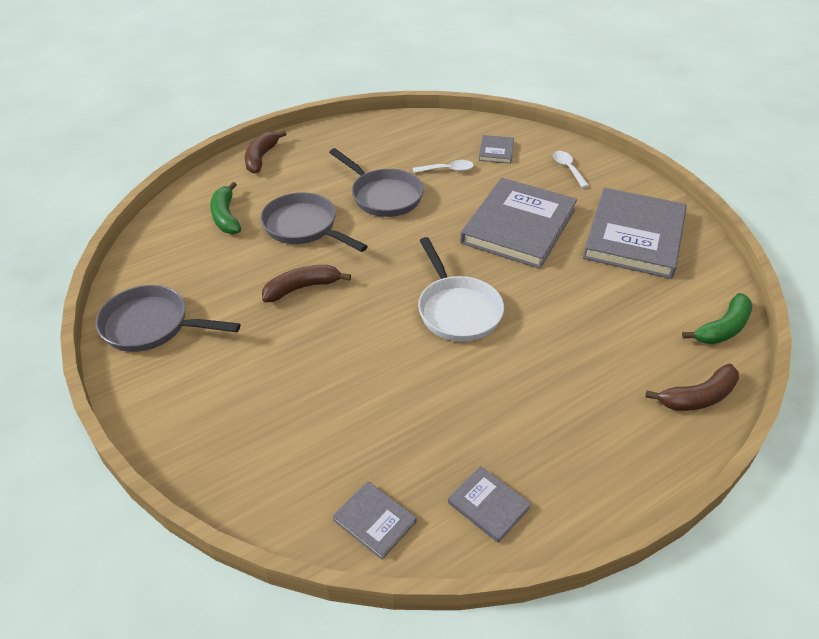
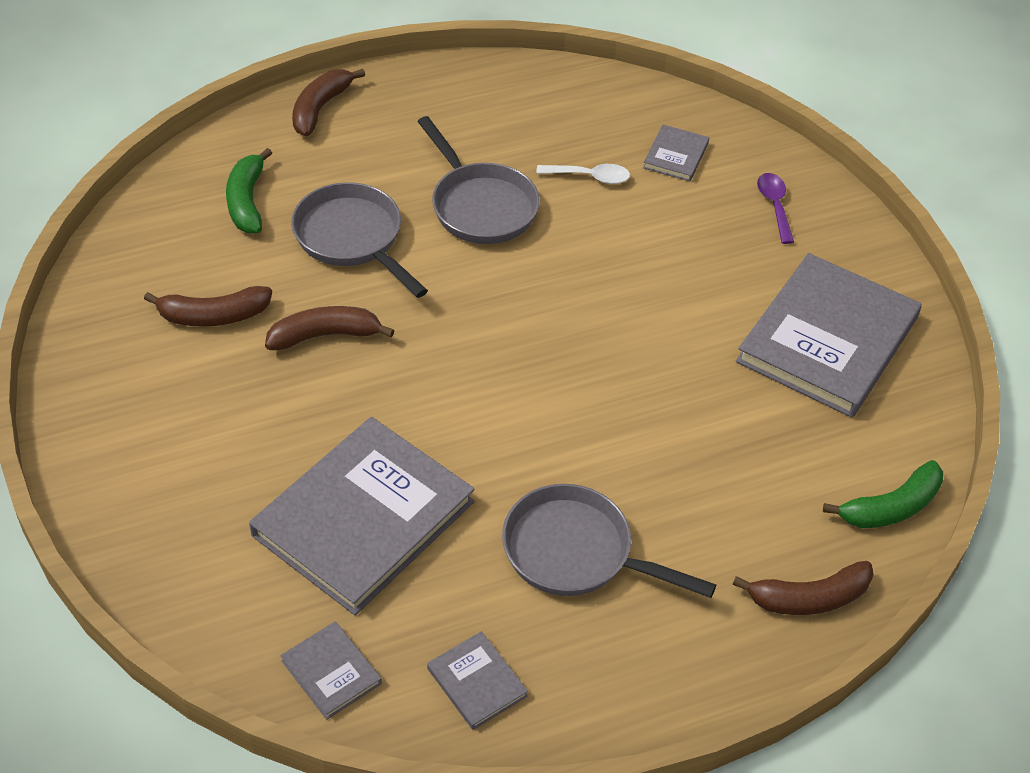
camera: 10 degrees right, 5 degrees up
grey pan [95,285,241,352] -> grey pan moved to [502,484,716,598]
white pan [418,237,504,342] -> none
grey book [460,178,577,269] -> grey book moved to [249,417,475,615]
white spoon [553,151,589,188] -> purple spoon [757,173,794,244]
none -> brown banana [144,286,272,327]

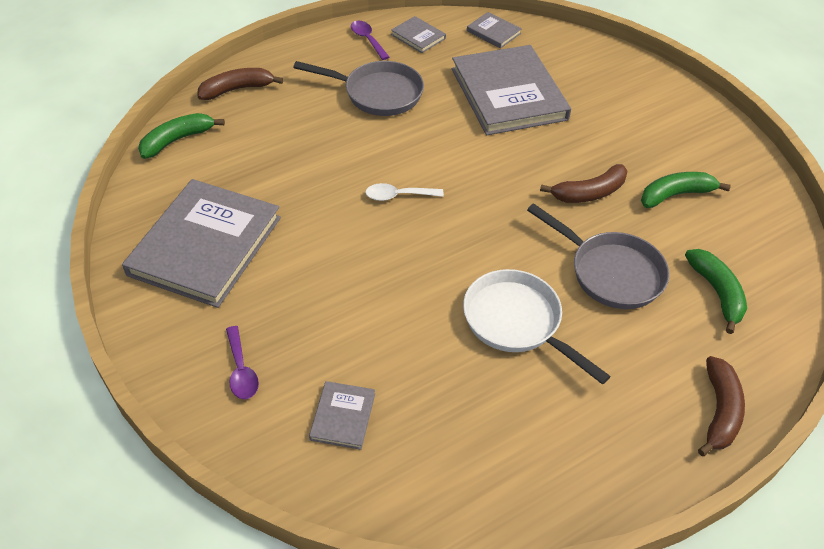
camera: 170 degrees right, 0 degrees up
brown banana [144,286,272,327] -> green banana [641,172,731,208]
grey book [249,417,475,615] -> grey book turned 45 degrees counterclockwise [452,45,571,135]
grey pan [417,116,540,244] -> white pan [463,269,611,385]
white spoon [536,164,630,184] -> white spoon moved to [365,183,444,201]
none -> purple spoon [351,21,389,60]

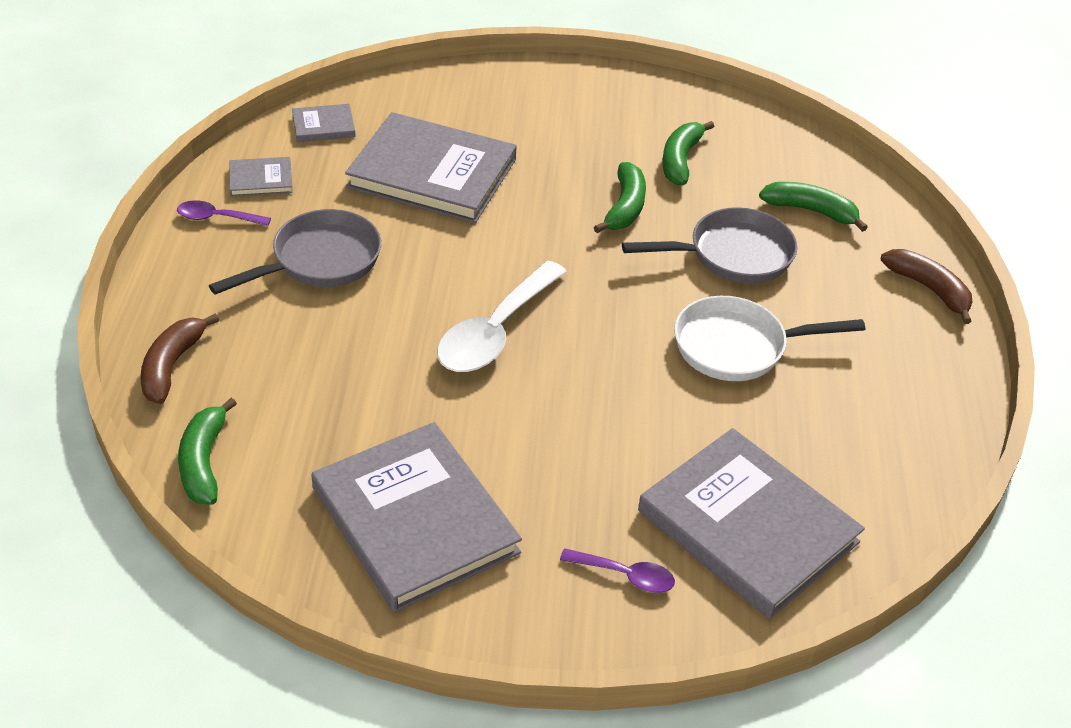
camera: 55 degrees left, 5 degrees down
grey book [309,381,375,450] -> grey book [638,428,865,619], size x2.31
white spoon [365,183,444,201] -> white spoon [437,261,567,372], size x1.97
brown banana [540,164,627,203] -> green banana [594,162,646,233]

